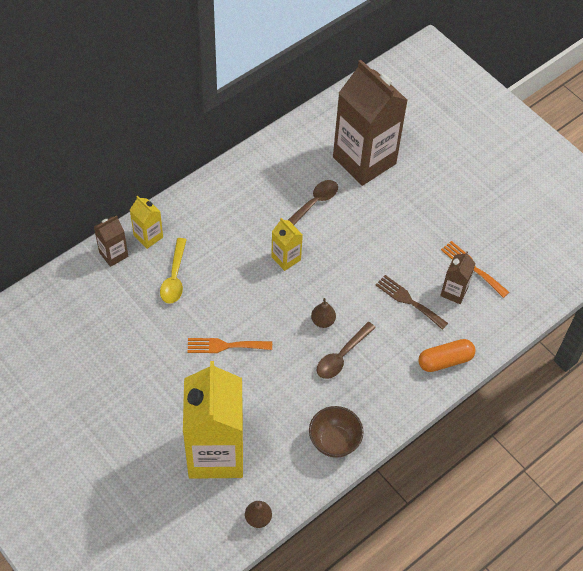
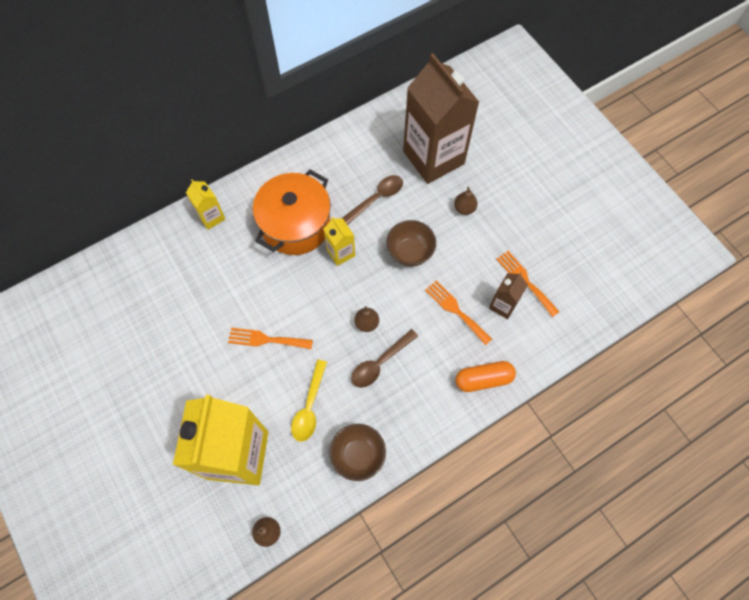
camera: 10 degrees right, 10 degrees up
brown carton [94,215,128,267] -> none
yellow spoon [160,238,187,304] -> yellow spoon moved to [291,360,327,442]
brown fork [376,275,448,330] -> orange fork [425,280,492,345]
none -> orange pot [253,170,331,255]
none -> brown bowl [386,220,436,266]
none -> brown pear [454,187,478,215]

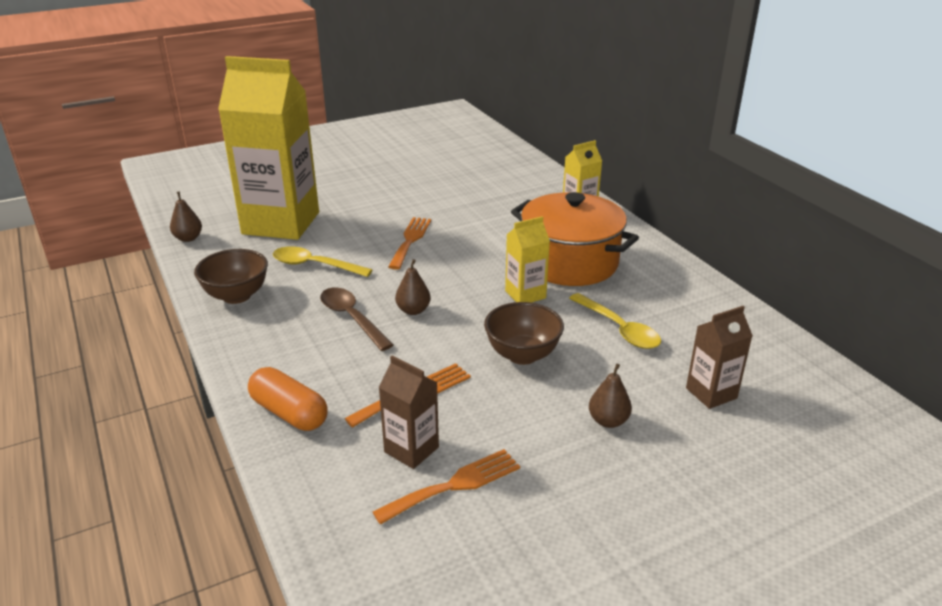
camera: 95 degrees right, 35 degrees down
brown spoon [341,175,403,225] -> yellow spoon [569,293,661,349]
brown carton [403,53,479,184] -> brown carton [686,306,753,409], size x0.44
orange capsule [456,361,516,392] -> orange capsule turned 45 degrees counterclockwise [248,367,328,431]

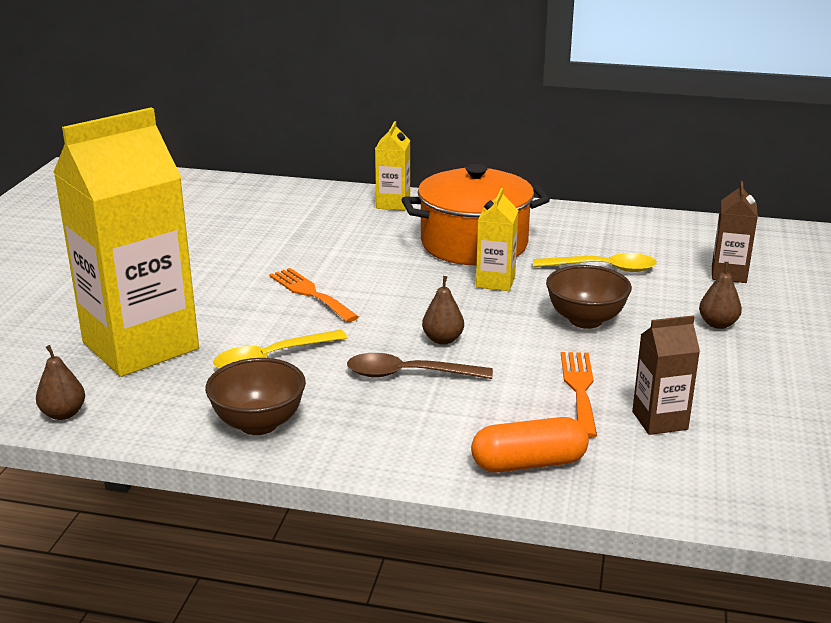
camera: 50 degrees left, 5 degrees down
orange fork [373,449,520,524] -> none

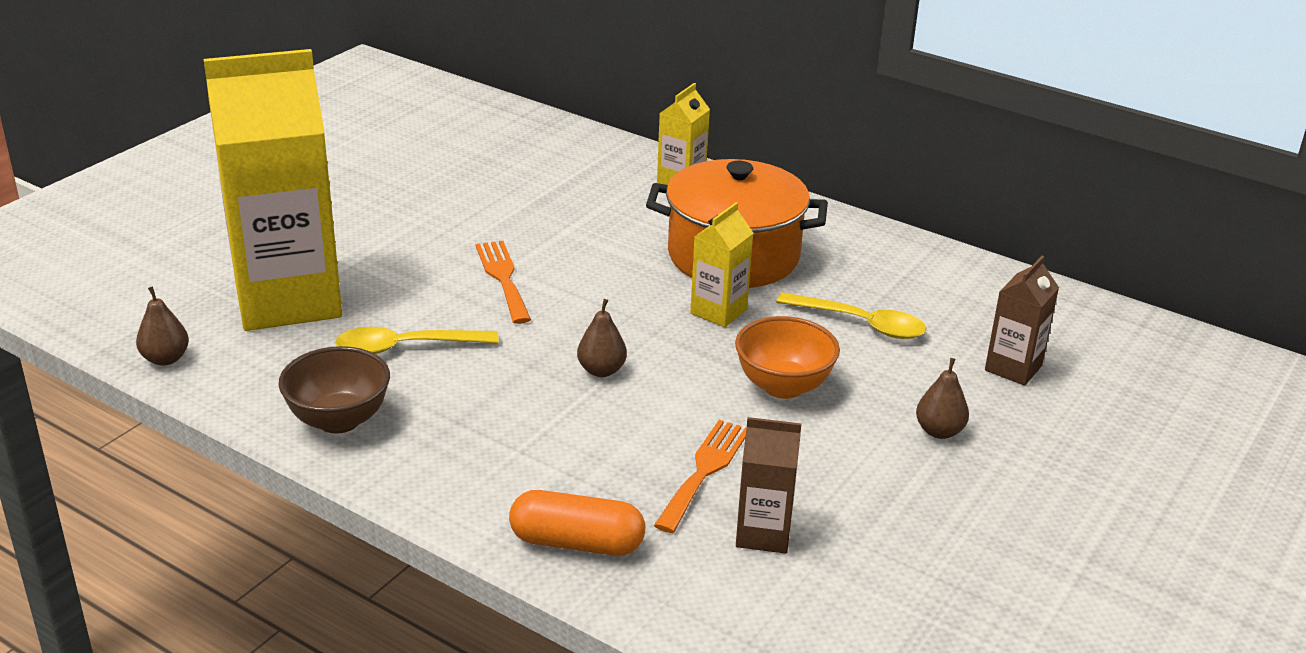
camera: 20 degrees right, 5 degrees up
brown spoon [347,353,493,379] -> none
brown bowl [546,265,632,329] -> orange bowl [735,316,840,399]

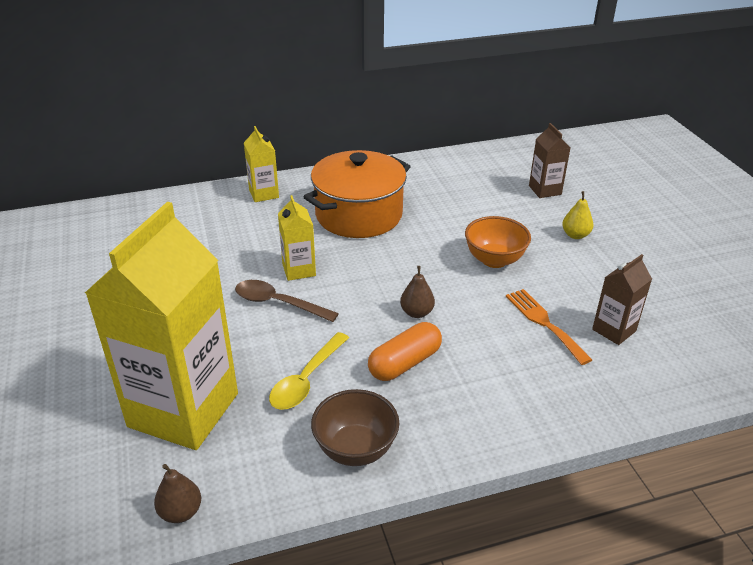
camera: 50 degrees left, 5 degrees up
orange fork [475,241,531,324] -> brown spoon [235,280,339,322]
orange capsule [509,490,645,556] -> orange capsule moved to [368,322,442,381]
yellow carton [690,202,753,327] -> yellow carton moved to [278,195,316,281]
yellow spoon [776,292,926,339] -> none
brown pear [916,358,969,439] -> yellow pear [562,191,594,239]

